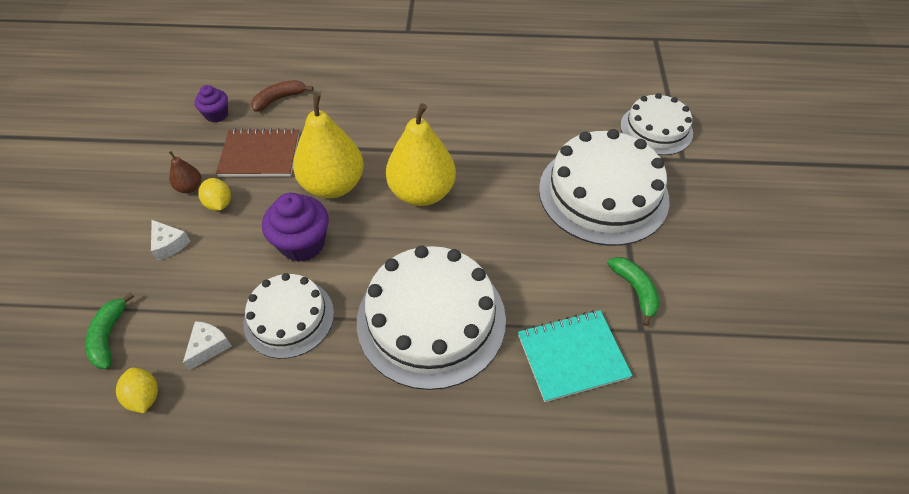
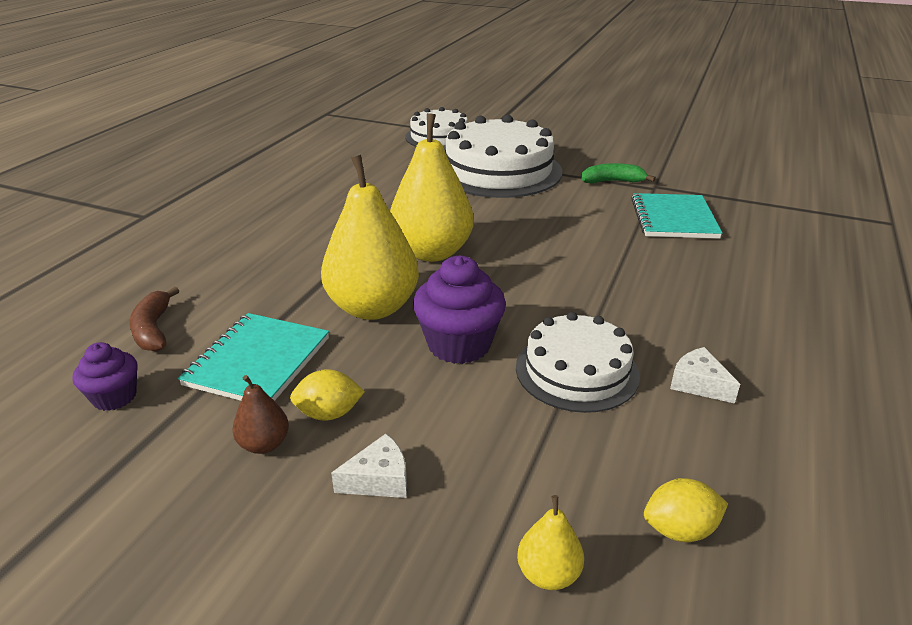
camera: 70 degrees left, 20 degrees down
green banana [85,292,134,369] -> yellow pear [517,495,584,590]
white cheese [183,321,231,370] -> white cheese moved to [670,347,740,404]
brown notebook [216,128,299,177] -> turquoise notebook [178,313,329,401]
white cake [357,246,506,390] -> none

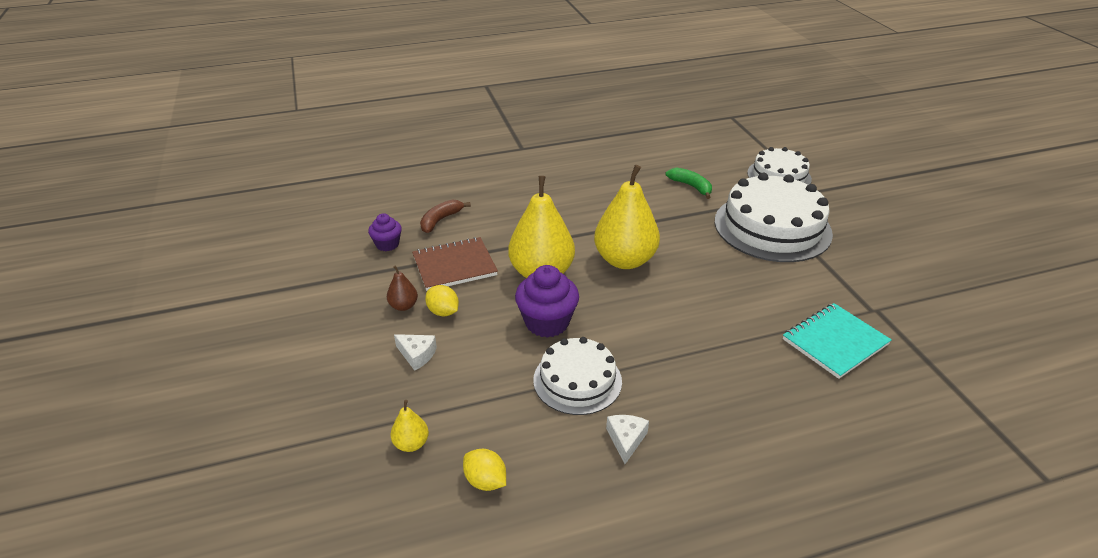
camera: 50 degrees right, 5 degrees up
turquoise notebook [178,313,329,401] -> brown notebook [412,237,498,291]
green banana [581,163,656,183] -> green banana moved to [666,167,712,199]

